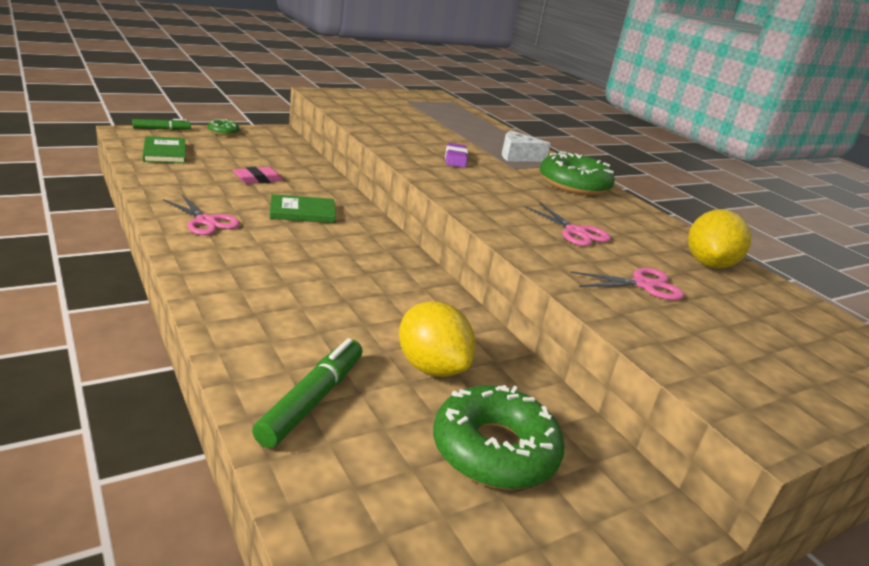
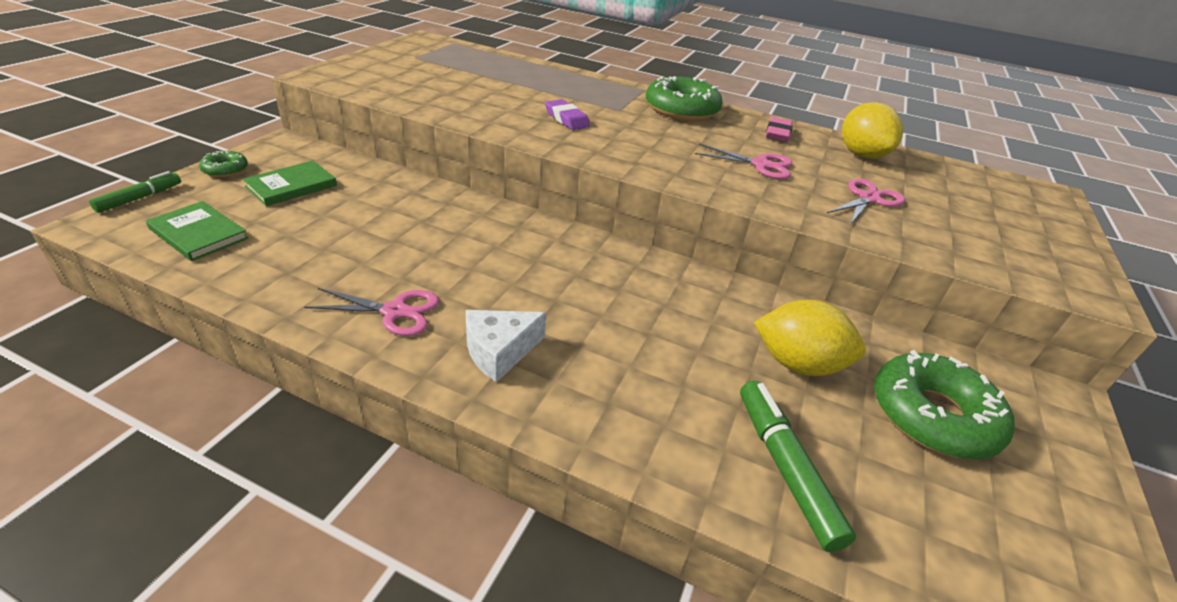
camera: 35 degrees left, 10 degrees up
pink eraser [233,167,283,184] -> pink eraser moved to [765,117,793,142]
green book [270,194,336,223] -> green book moved to [243,161,337,206]
white cheese [502,130,551,162] -> white cheese moved to [466,310,547,382]

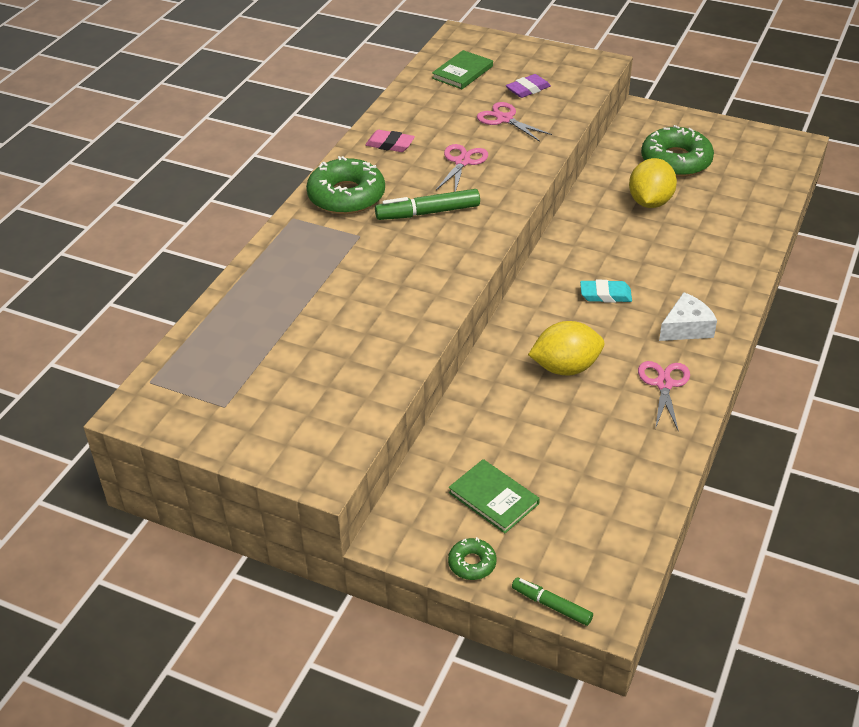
camera: 85 degrees left, 5 degrees up
green book [146,201,248,261] -> green book moved to [432,50,493,89]
white cheese [466,310,547,382] -> white cheese turned 90 degrees counterclockwise [659,292,717,341]
purple eraser [545,99,590,130] -> purple eraser moved to [506,74,551,98]
green marker [740,381,856,552] -> green marker moved to [375,189,480,220]
yellow lemon [842,102,903,159] -> yellow lemon moved to [528,321,604,376]
none -> turquoise eraser [580,280,632,303]

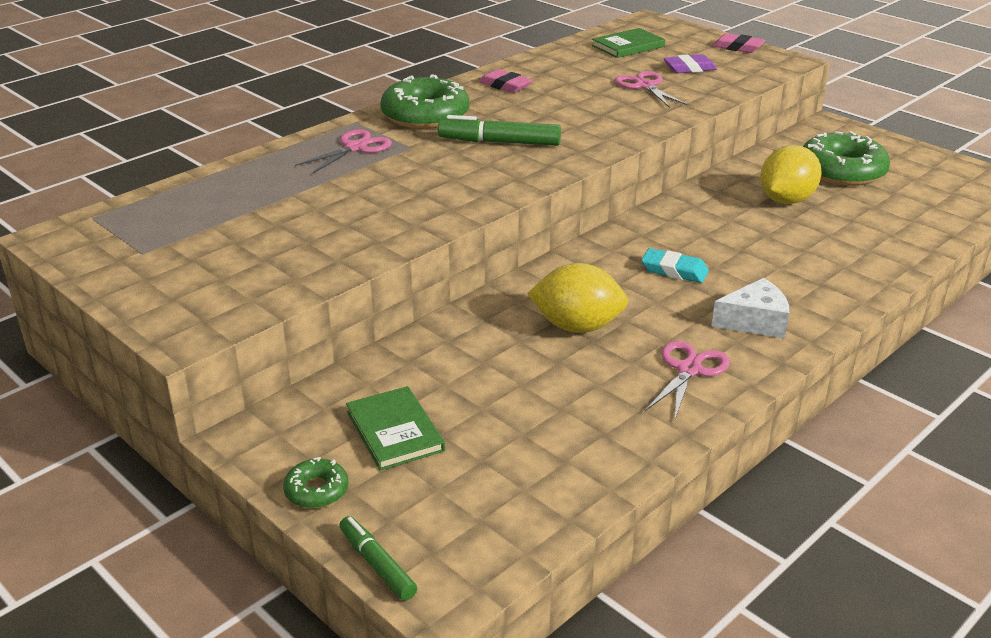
camera: 20 degrees right, 10 degrees down
pink scissors [436,144,488,192] -> pink scissors moved to [295,129,392,174]
none -> pink eraser [712,33,766,53]

